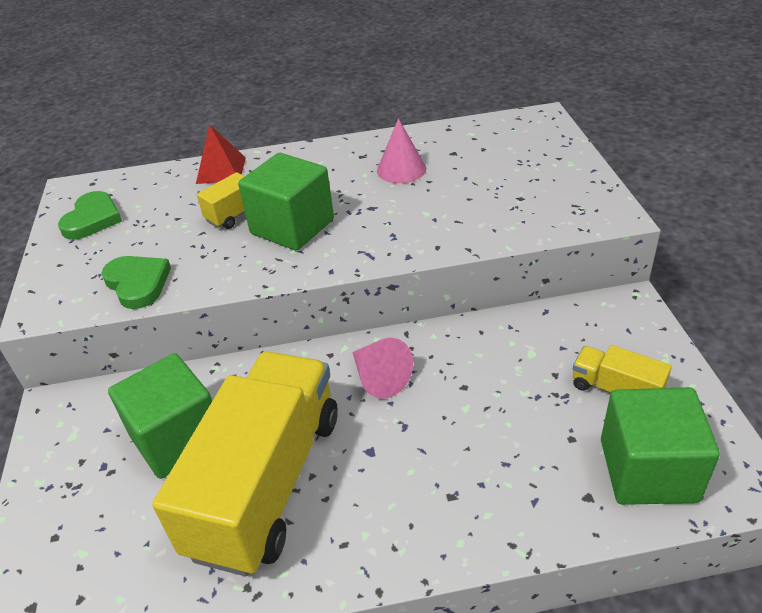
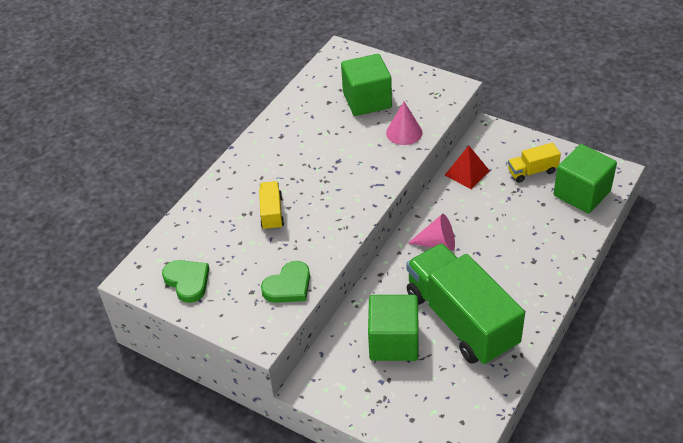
camera: 50 degrees left, 5 degrees up
green heart [102,256,171,309] -> green heart turned 135 degrees clockwise [261,261,310,303]
yellow truck [152,351,338,576] -> green truck [406,243,525,365]
red pyramid [196,124,246,184] -> red pyramid moved to [445,145,490,189]
green cube [238,153,334,251] -> green cube moved to [341,54,392,116]
pink cone [377,118,426,183] -> pink cone moved to [386,102,422,145]

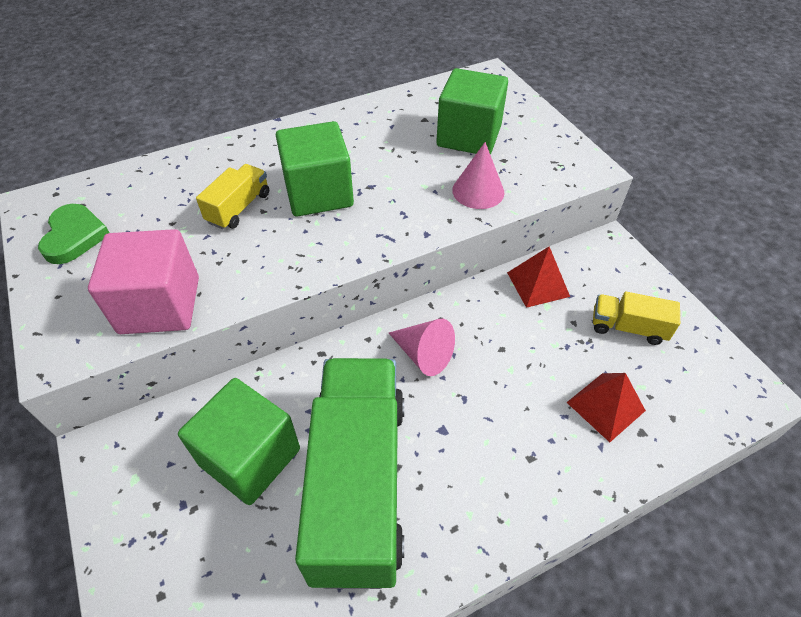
camera: 30 degrees right, 5 degrees up
green heart [261,261,310,303] -> pink cube [88,229,199,334]
green cube [553,144,617,213] -> green cube moved to [276,121,354,217]
none -> red pyramid [566,373,646,442]

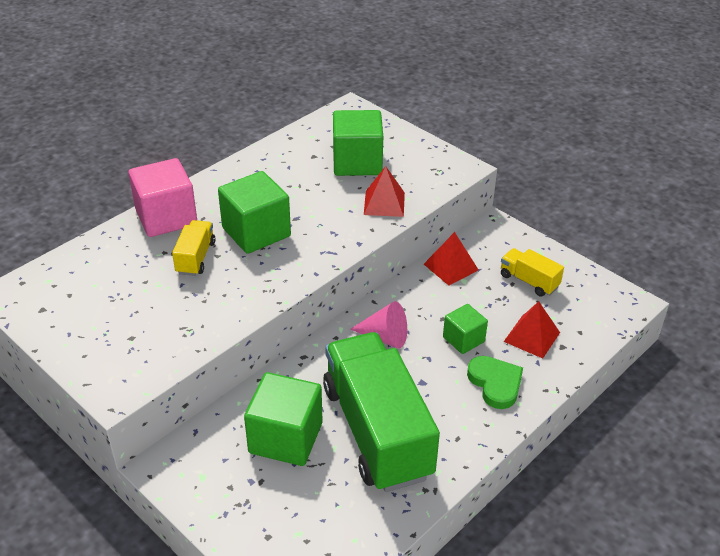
camera: 20 degrees left, 10 degrees down
green heart [38,204,110,264] -> green heart moved to [467,356,523,409]
pink cube [88,229,199,334] -> pink cube moved to [128,158,197,237]
pink cone [452,142,504,209] -> red pyramid [364,166,405,217]
yellow truck [593,292,680,345] -> yellow truck turned 45 degrees clockwise [501,248,564,297]
none -> green cube [443,304,488,354]

